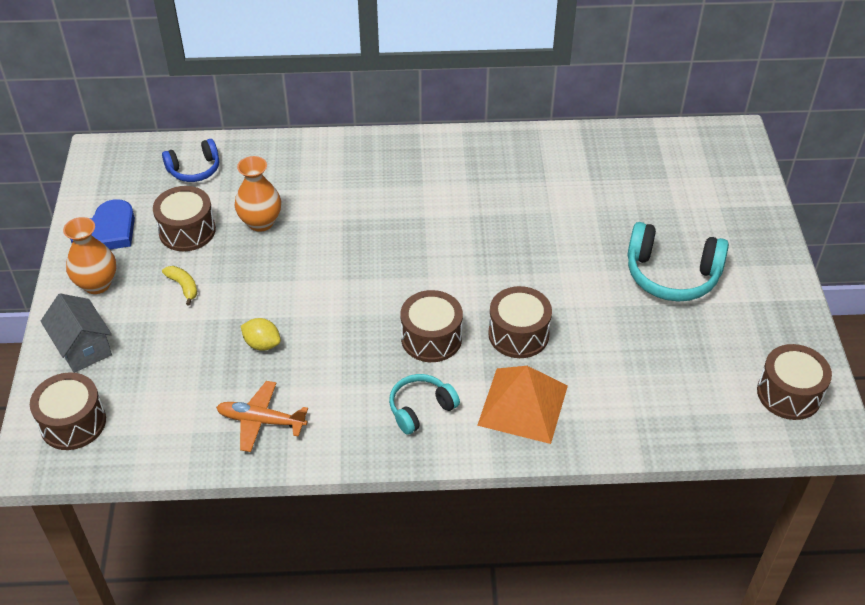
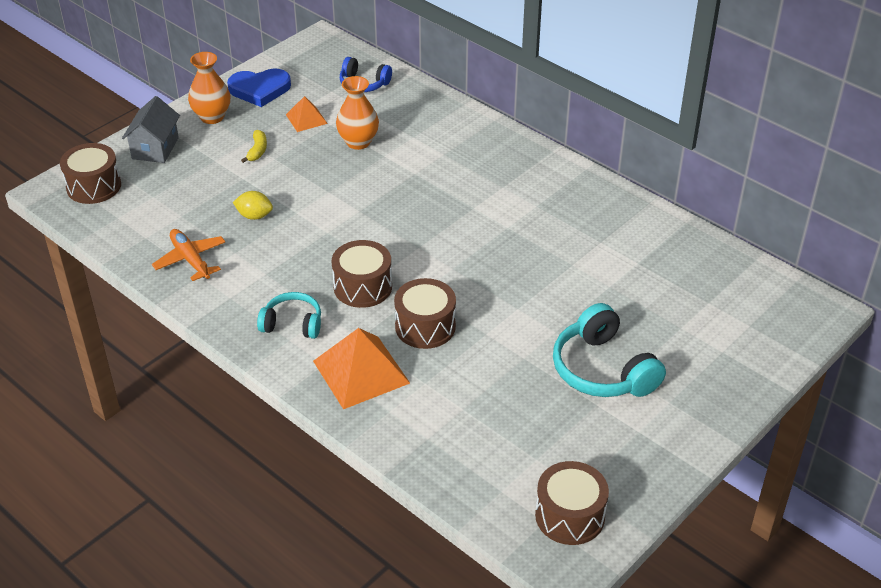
camera: 45 degrees right, 5 degrees down
brown drum [153,186,216,251] -> orange pyramid [286,96,328,132]
yellow lemon [241,318,281,351] -> yellow lemon turned 60 degrees counterclockwise [233,191,273,220]

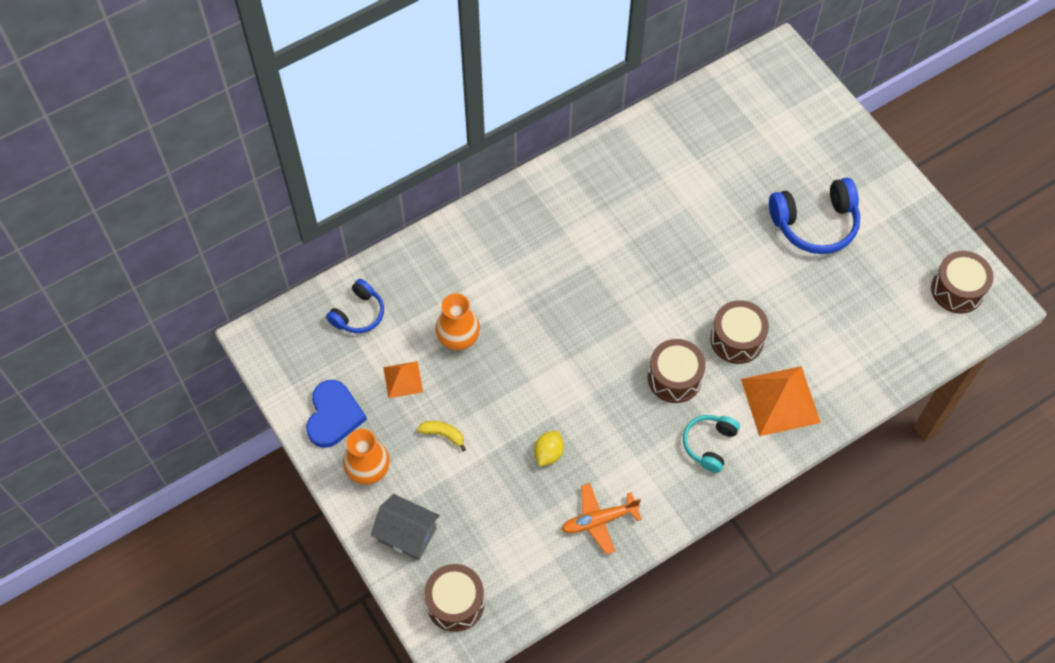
camera: 75 degrees left, 20 degrees up
turquoise headphones [553,303,666,397] -> blue headphones [769,177,860,254]

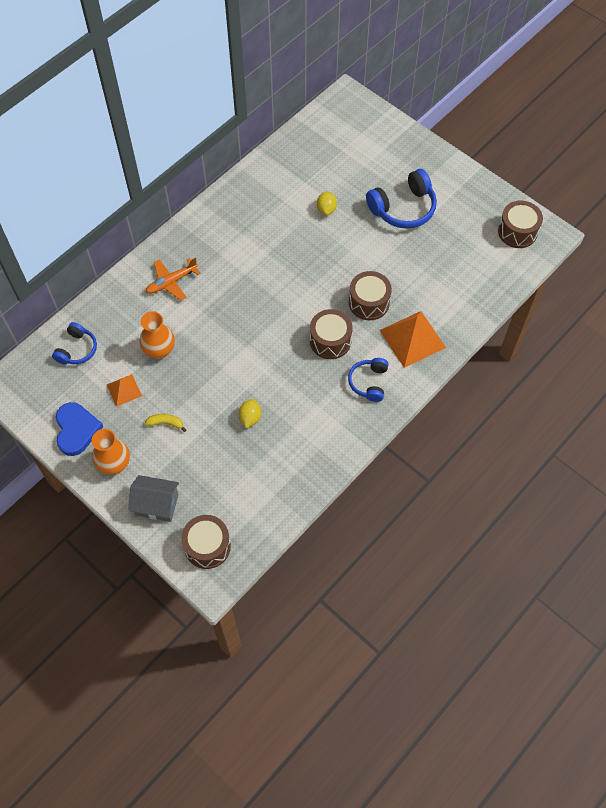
camera: 15 degrees left, 0 degrees up
orange plane [561,483,642,555] -> orange plane moved to [146,258,201,301]
turquoise headphones [683,415,740,473] -> blue headphones [348,358,389,402]
none -> yellow lemon [317,191,337,216]

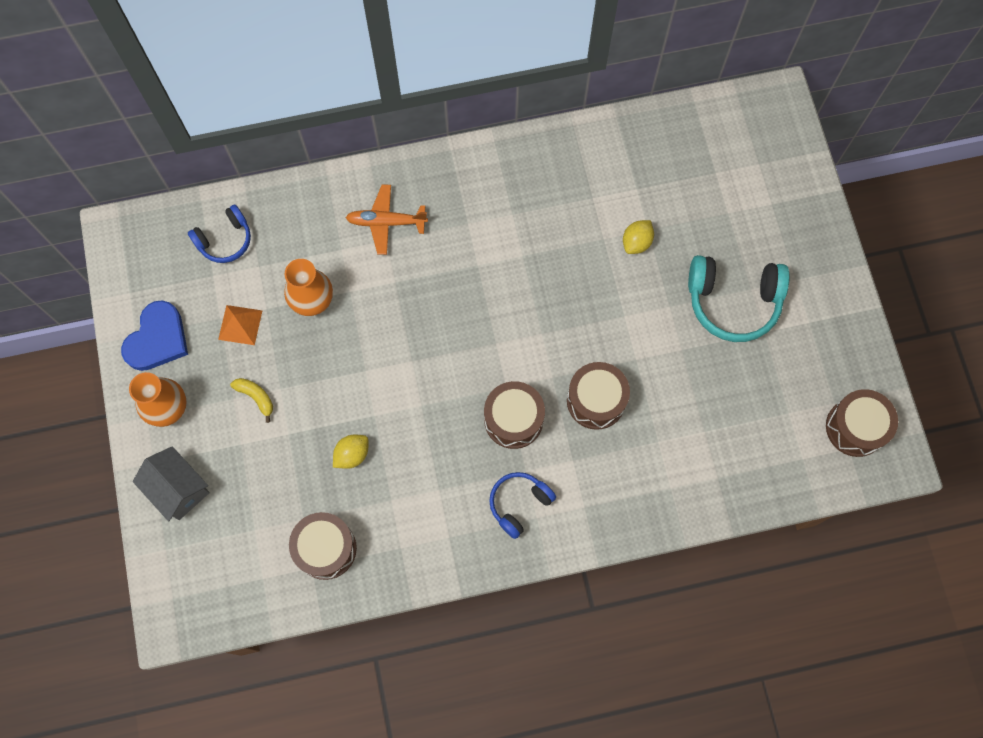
camera: 35 degrees right, 10 degrees up
brown drum [181,515,231,569] -> brown drum moved to [289,512,357,580]
blue headphones [366,169,437,229] -> turquoise headphones [688,255,790,342]
orange pyramid [380,311,446,368] -> none

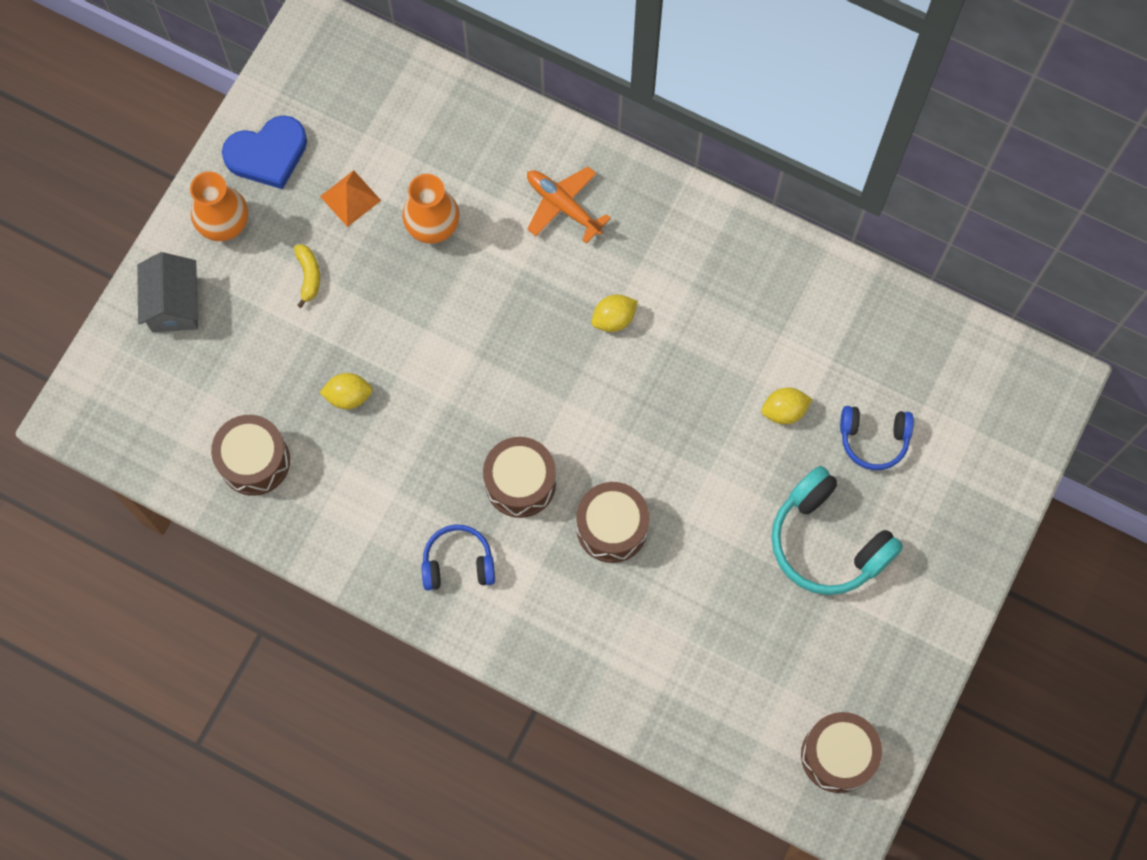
camera: 40 degrees right, 0 degrees up
blue headphones [188,205,251,263] -> blue headphones moved to [840,406,914,470]
none -> yellow lemon [591,294,638,332]

